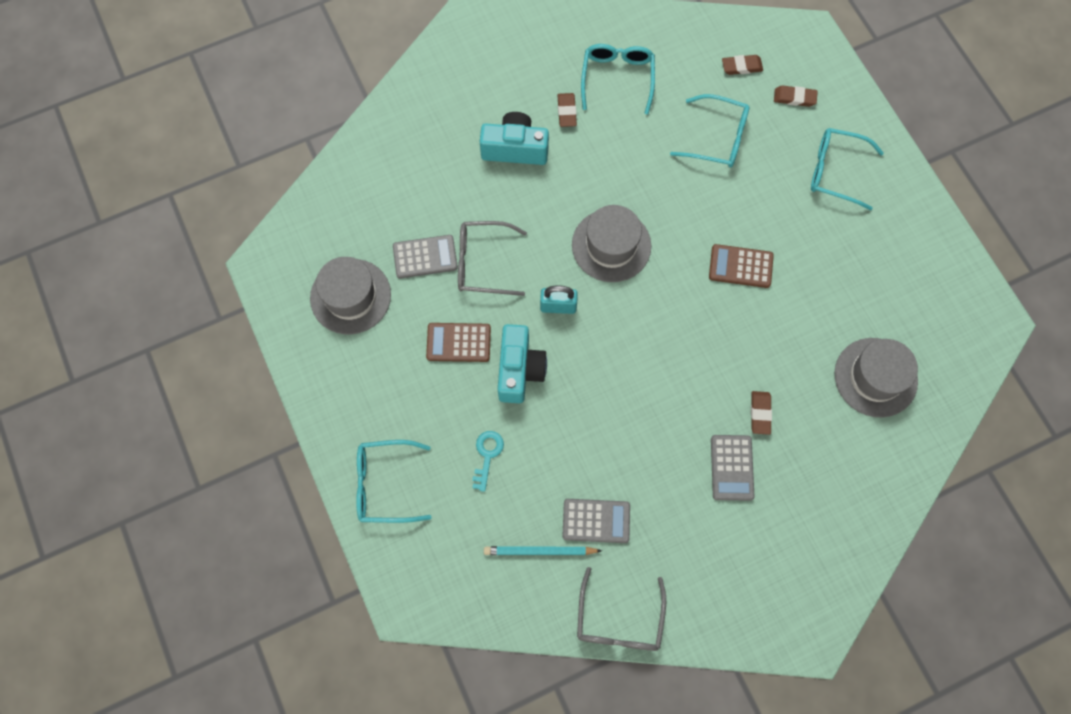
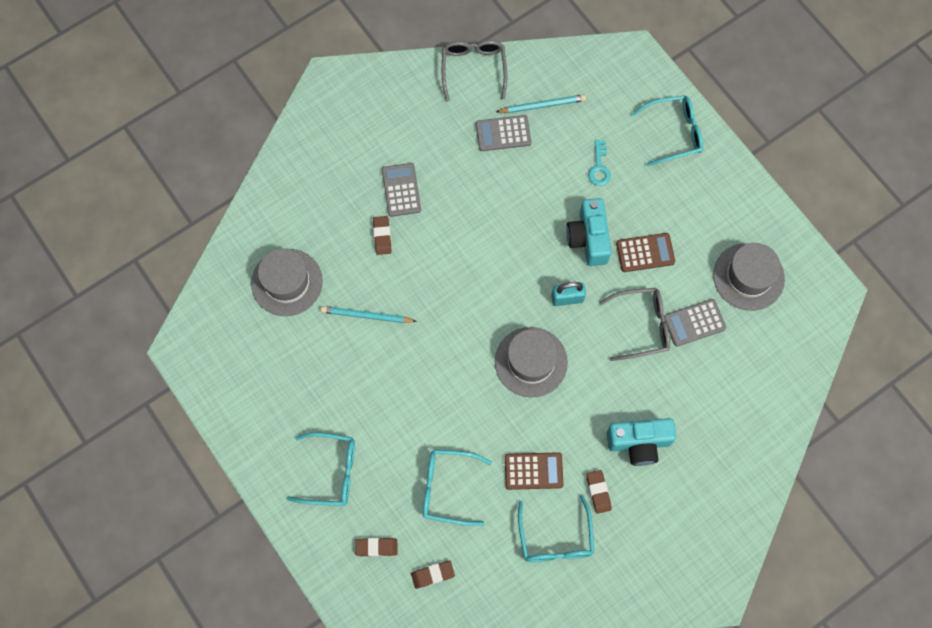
camera: 170 degrees right, 0 degrees up
brown calculator [709,244,774,288] -> brown calculator moved to [505,452,563,490]
none -> turquoise pencil [321,306,417,323]

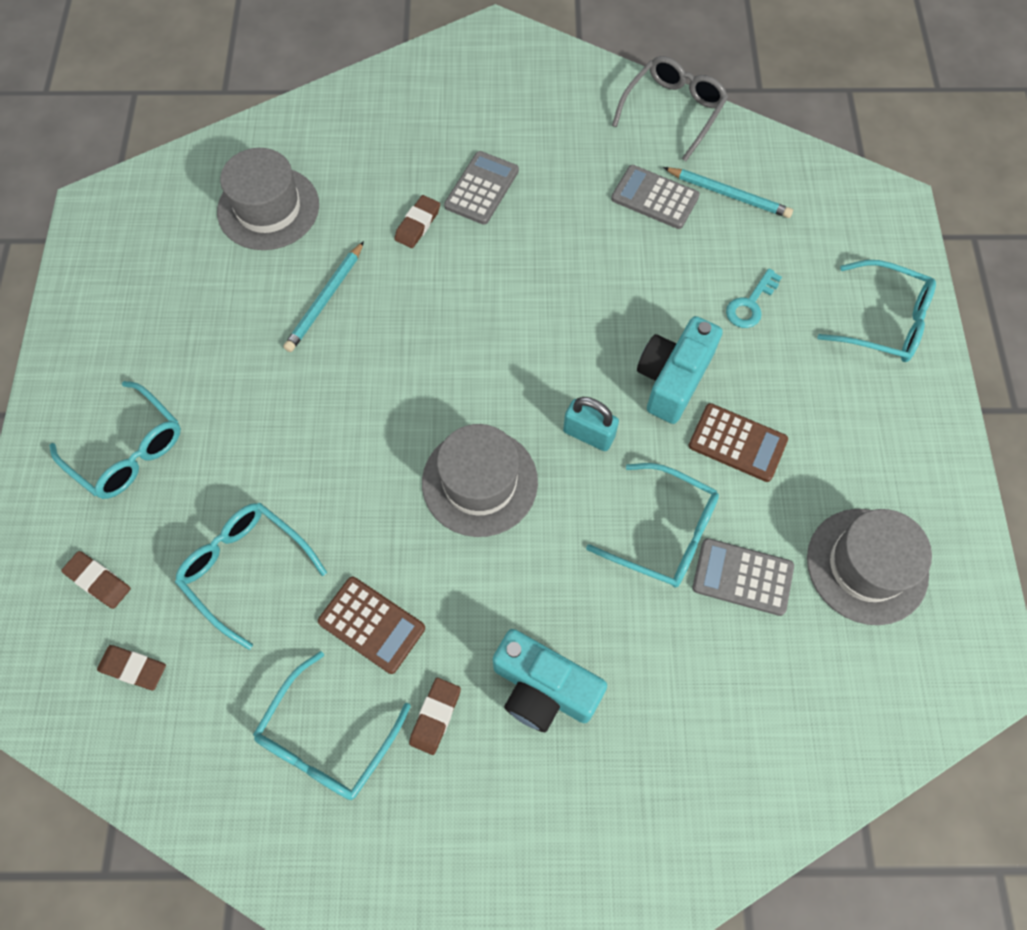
camera: 35 degrees right, 5 degrees down
turquoise pencil [321,306,417,323] -> turquoise pencil turned 105 degrees counterclockwise [283,241,364,352]
grey glasses [599,288,670,361] -> turquoise glasses [586,463,719,588]

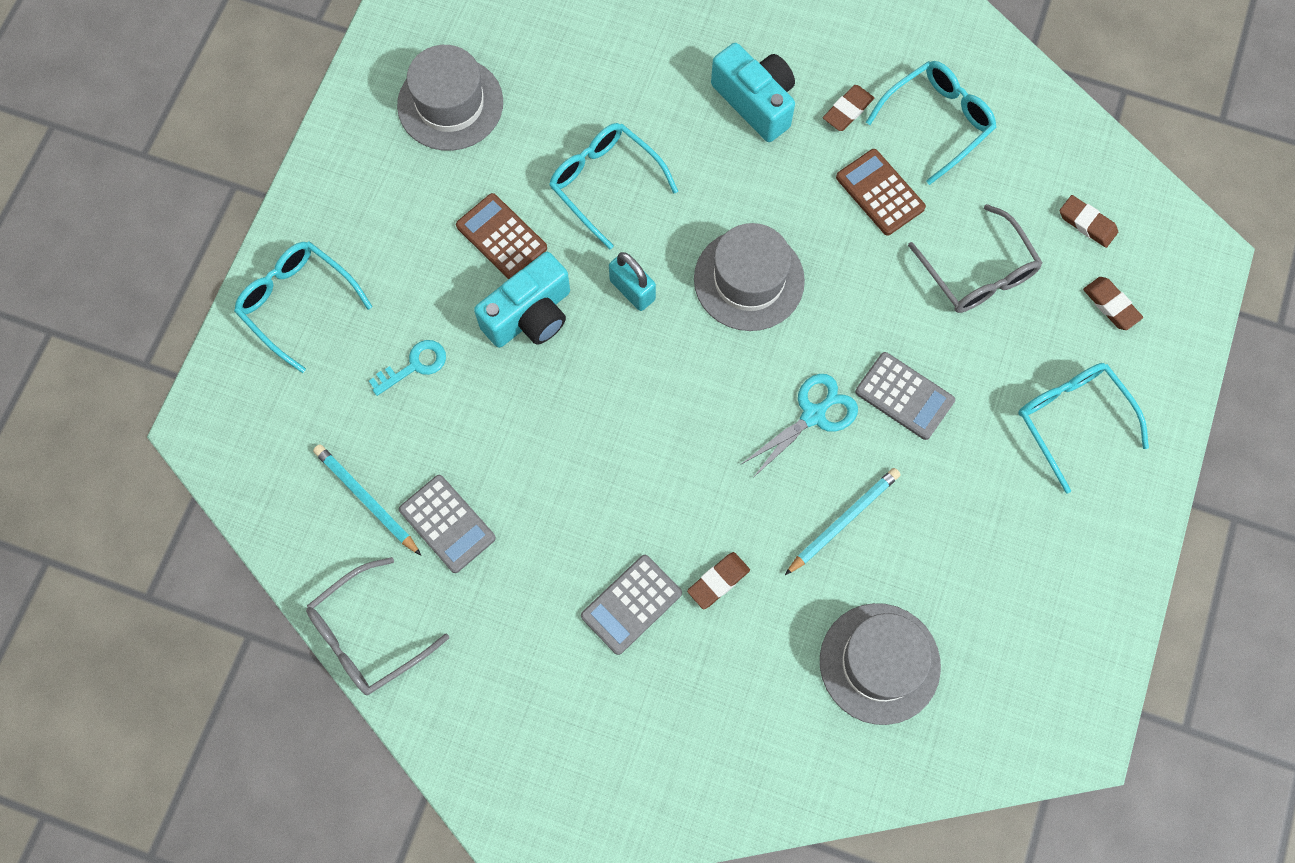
camera: 160 degrees left, 5 degrees up
turquoise glasses [175,503,327,650] -> grey glasses [908,204,1043,313]
grey calculator [692,538,794,616] -> grey calculator moved to [855,352,955,440]
none -> turquoise scissors [742,374,858,478]

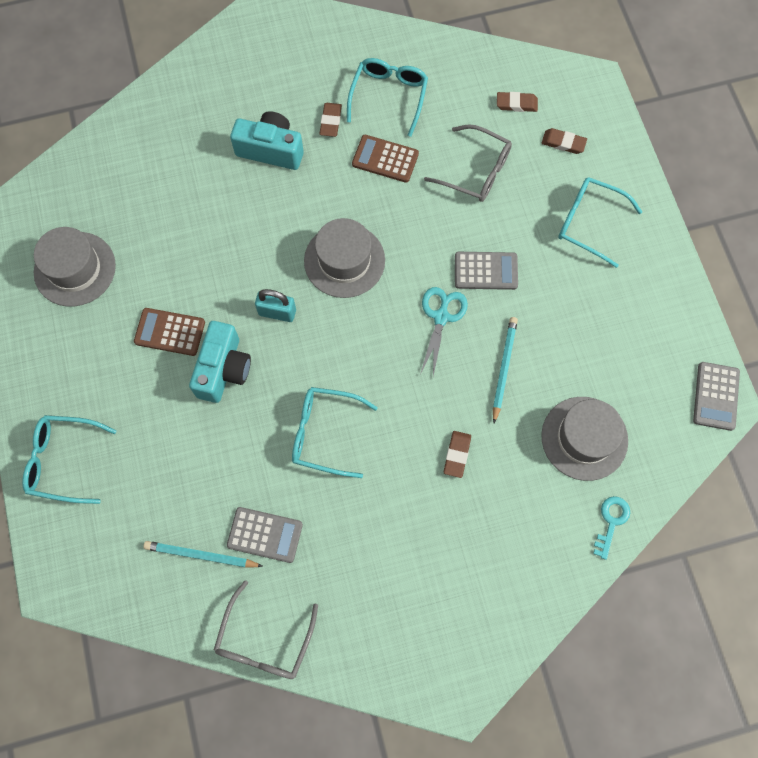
camera: 35 degrees left, 0 degrees up
turquoise key [369,340,446,396] -> turquoise key moved to [593,496,630,560]
turquoise glasses [549,123,678,249] -> turquoise glasses moved to [292,387,378,478]
grey calculator [581,555,682,655] -> grey calculator moved to [693,362,740,431]

